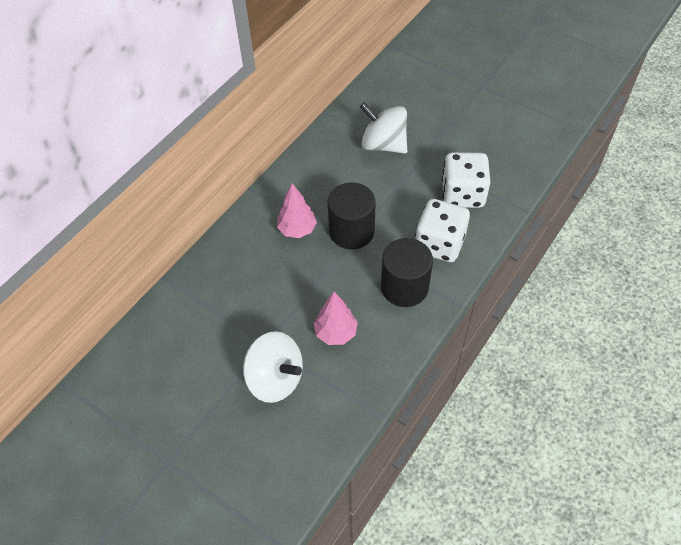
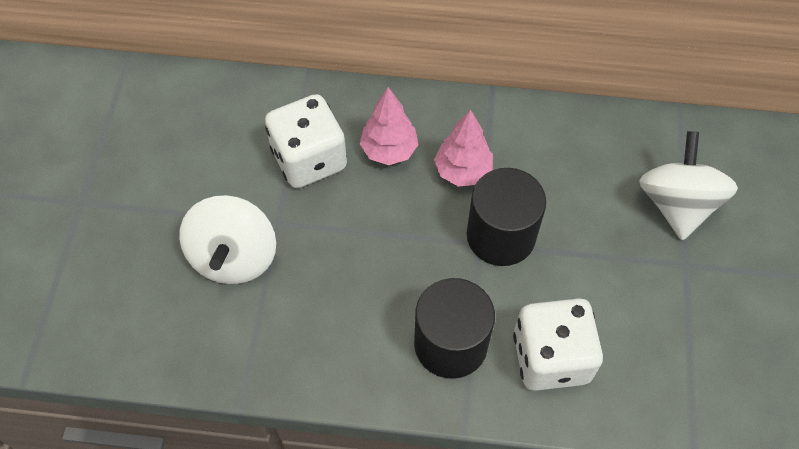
camera: 60 degrees right, 5 degrees up
pink tree [314,292,358,345] -> pink tree moved to [360,87,419,165]
white dice [442,152,491,208] -> white dice moved to [265,94,347,188]

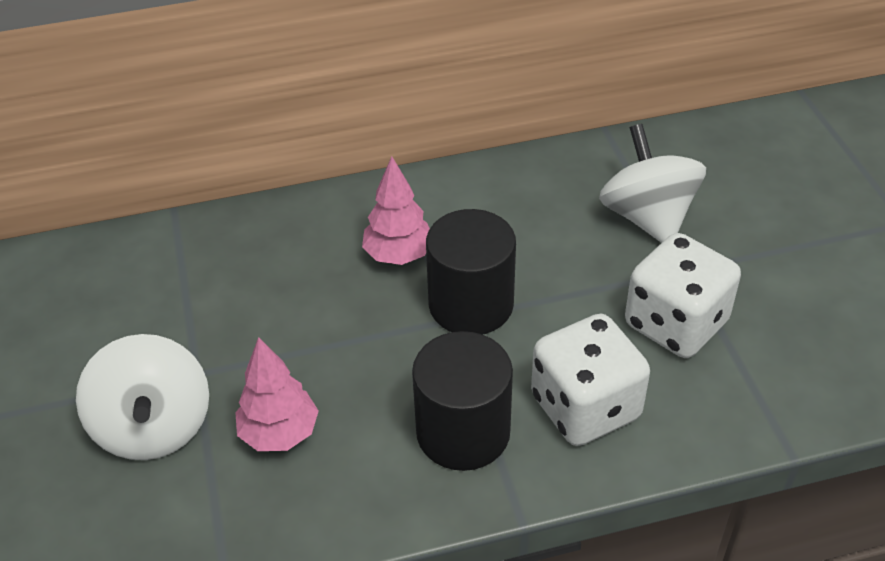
camera: 20 degrees left, 15 degrees down
white dice [265,94,347,188] -> white dice moved to [625,233,741,358]
pink tree [360,87,419,165] -> pink tree moved to [235,337,319,451]

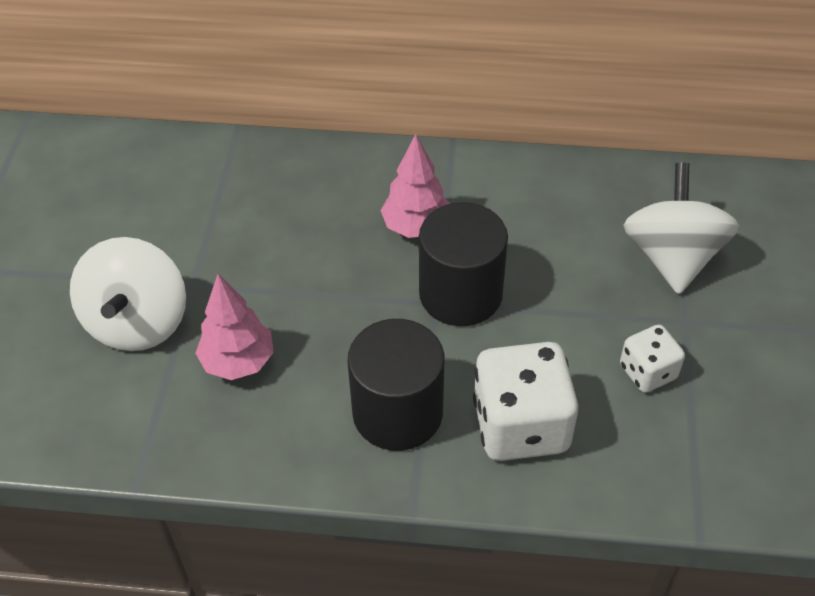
camera: 20 degrees right, 5 degrees up
white dice [625,233,741,358] -> white dice [620,325,685,393], size x0.55

